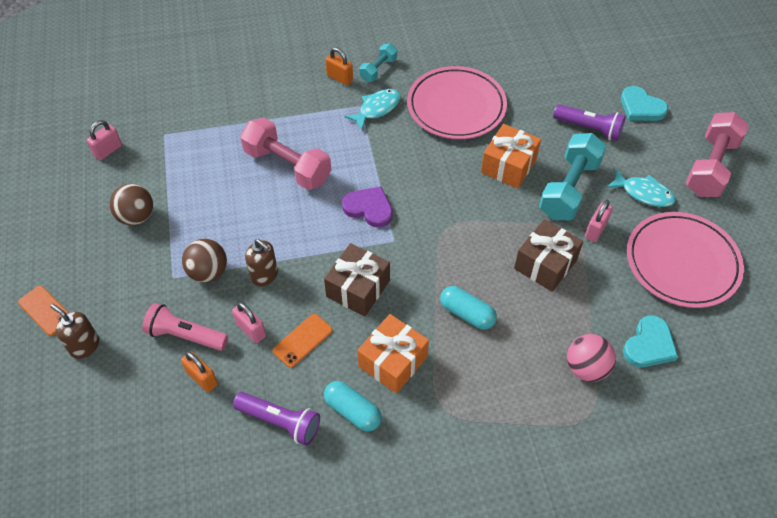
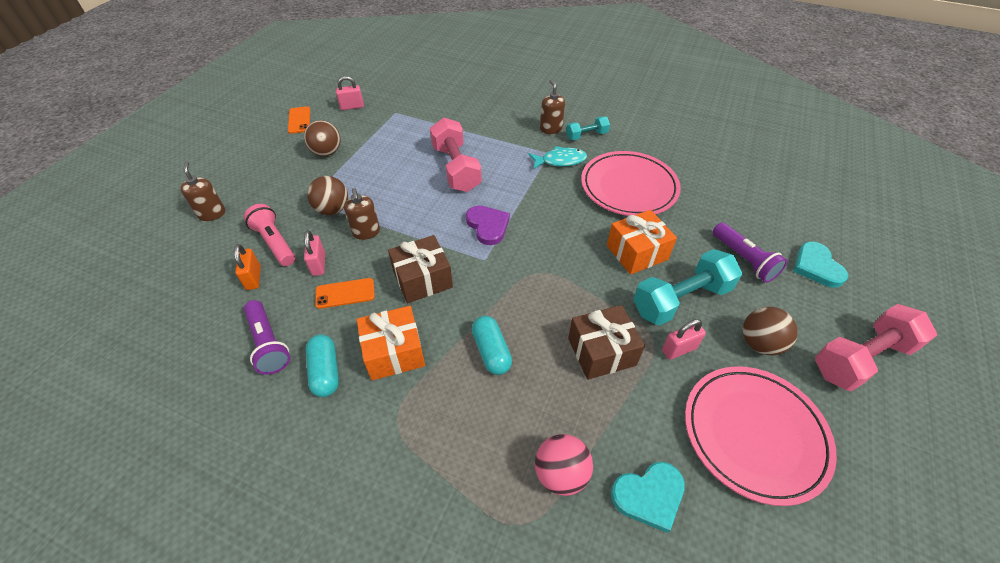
camera: 35 degrees right, 5 degrees down
orange phone [18,286,69,336] -> orange phone moved to [288,106,310,134]
orange padlock [325,47,353,86] -> brown soap dispenser [540,80,565,134]
turquoise fish [606,168,676,207] -> brown ball [743,307,798,355]

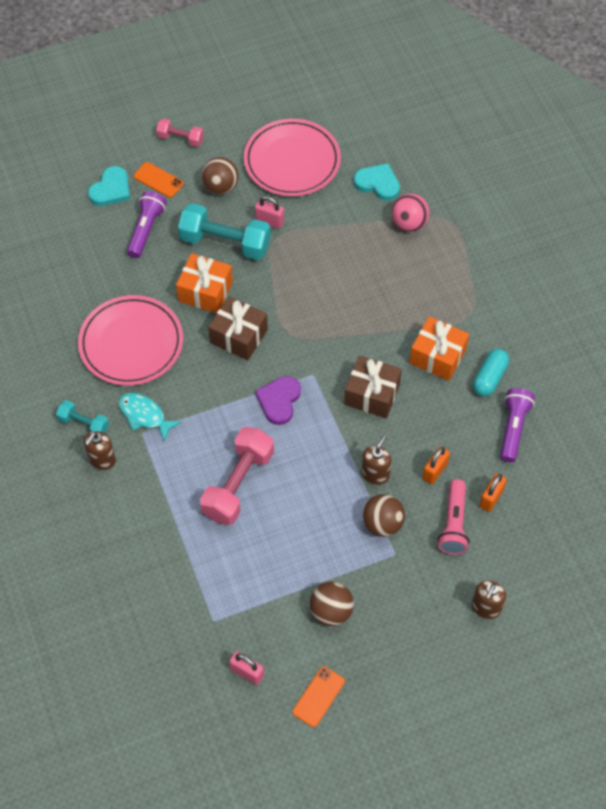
camera: 135 degrees left, 10 degrees up
pink padlock [304,230,325,276] -> orange padlock [423,446,450,484]
orange phone [315,278,375,309] -> orange phone moved to [134,162,184,198]
turquoise capsule [472,316,512,375] -> none
brown gift [568,305,645,380] -> brown gift moved to [208,296,268,360]
pink dumbbell [815,304,937,391] -> pink dumbbell [156,118,204,147], size x0.54

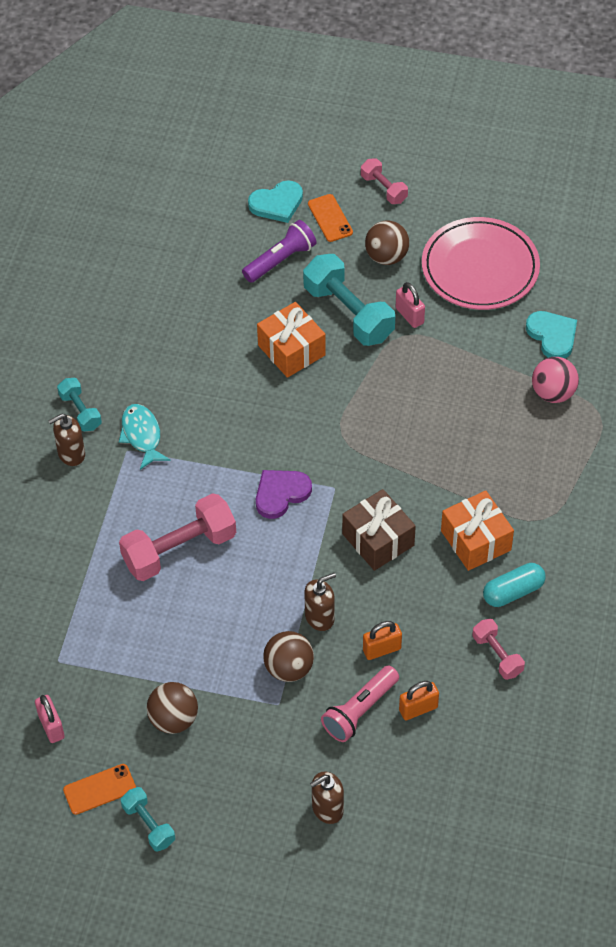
camera: 35 degrees right, 5 degrees down
pink plate [78,295,183,386] -> none
brown gift [208,296,268,360] -> none
purple flashlight [500,388,535,462] -> pink dumbbell [472,619,525,680]
none -> turquoise dumbbell [121,787,175,852]

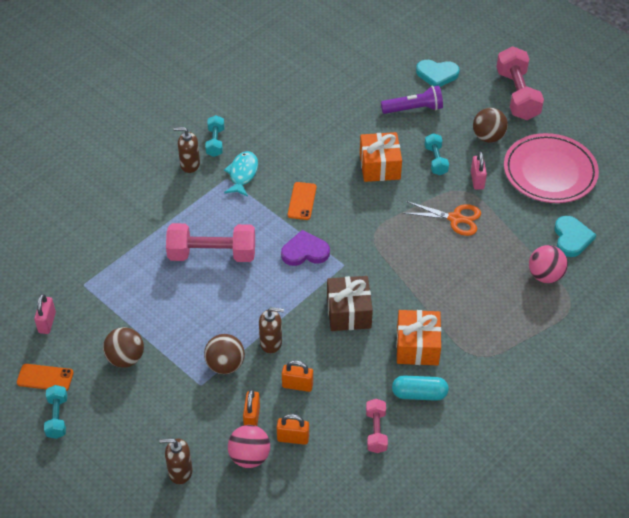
camera: 30 degrees right, 5 degrees down
turquoise dumbbell [303,254,395,346] -> turquoise dumbbell [425,133,449,175], size x0.54
orange phone [308,194,353,242] -> orange phone moved to [288,182,317,220]
pink flashlight [321,666,399,742] -> orange padlock [243,390,260,426]
pink dumbbell [361,158,408,204] -> pink dumbbell [496,46,544,120], size x1.87
none -> pink ball [228,425,270,468]
none -> orange scissors [403,201,481,236]

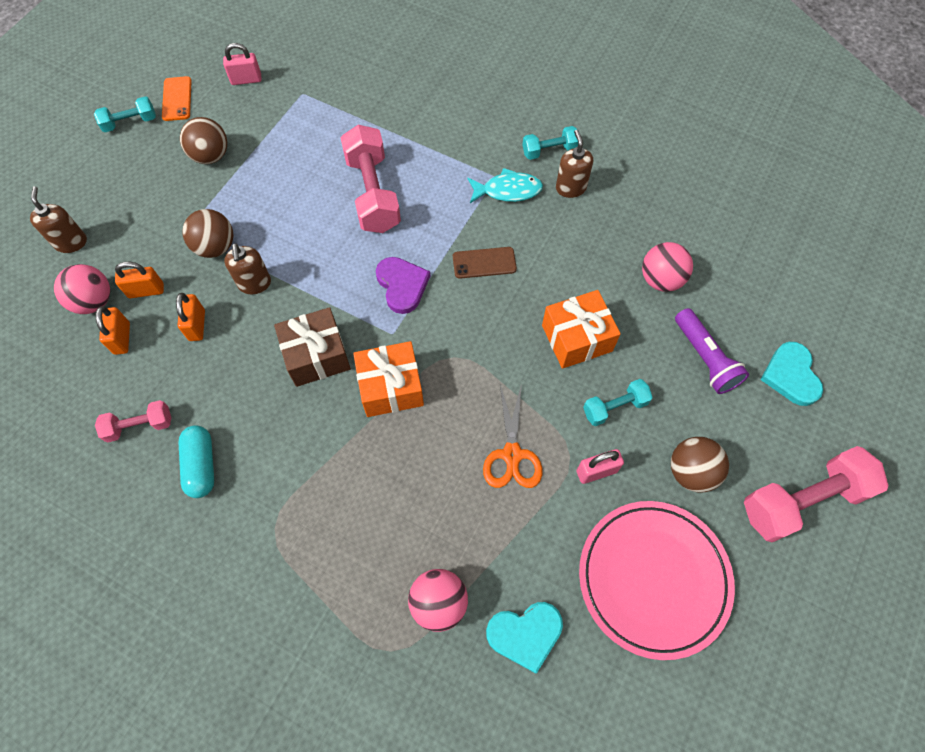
camera: 75 degrees right, 15 degrees up
brown soap dispenser [173,127,200,173] -> brown soap dispenser moved to [556,130,593,198]
orange phone [288,182,317,220] -> brown phone [453,247,517,279]
orange gift [396,310,441,365] -> orange gift moved to [353,341,424,417]
none -> pink ball [642,242,693,292]

